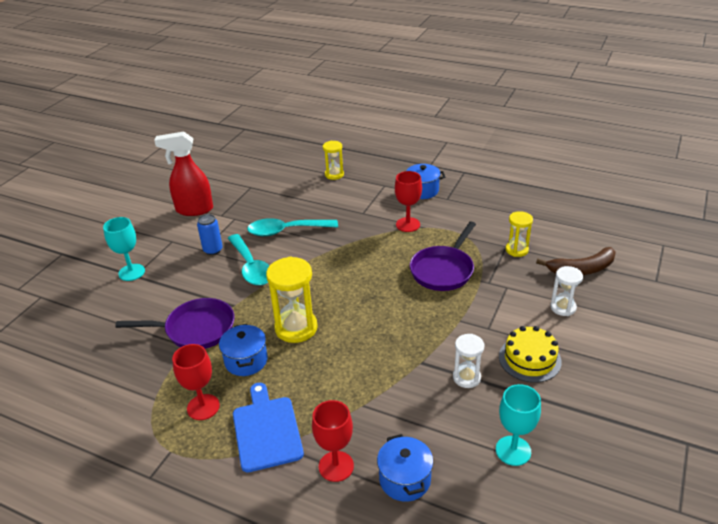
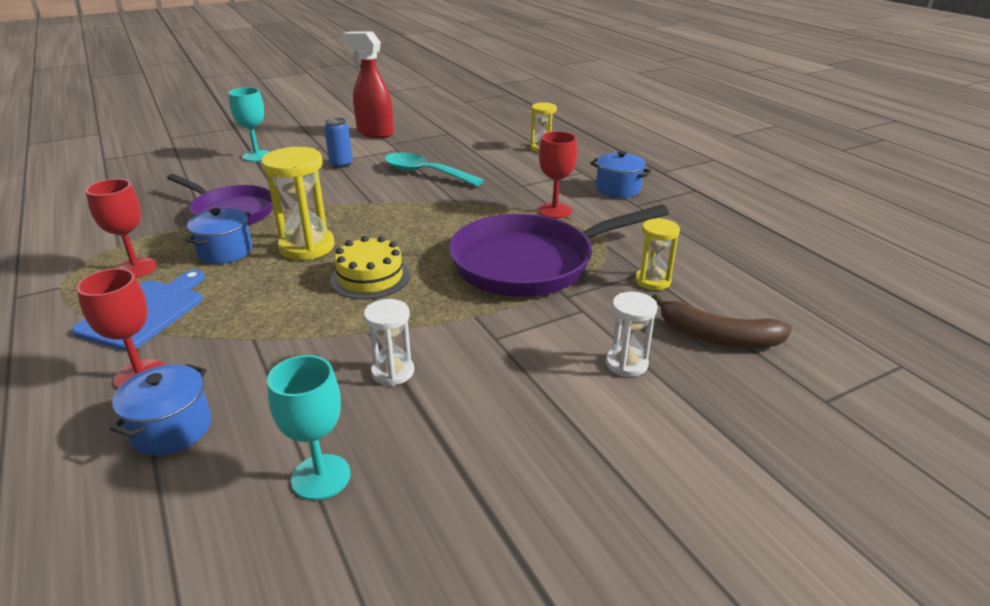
camera: 35 degrees right, 5 degrees down
turquoise spoon [227,234,269,286] -> none
purple pan [410,222,476,291] -> purple pan [449,205,669,297], size x1.53
yellow cake [499,326,562,383] -> yellow cake moved to [330,236,410,299]

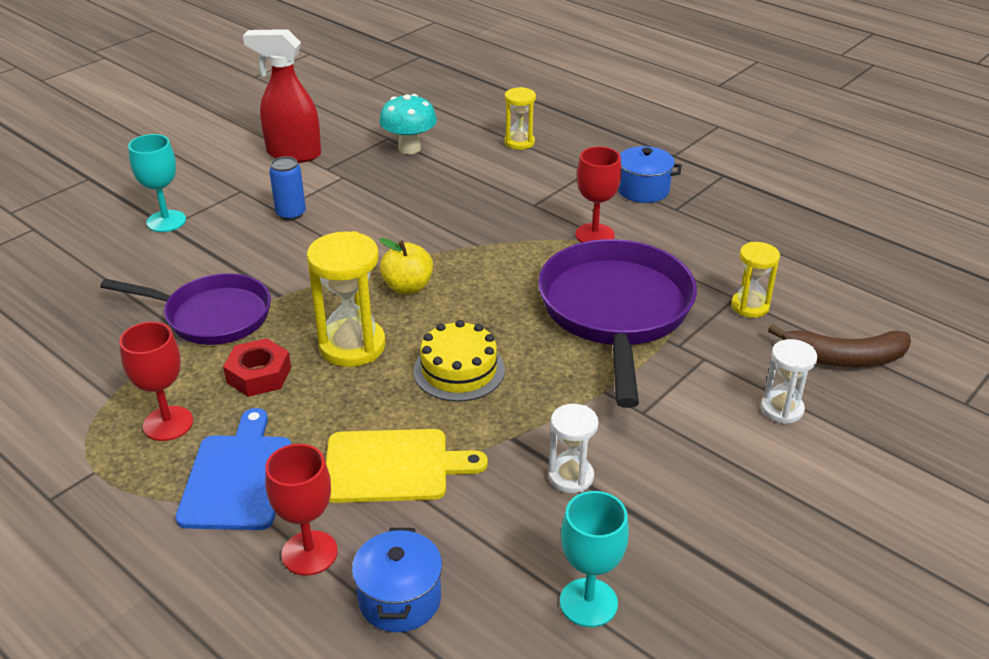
camera: 20 degrees left, 5 degrees up
blue pot [186,208,252,264] -> red nut [223,338,291,397]
turquoise spoon [385,153,484,187] -> none
purple pan [449,205,669,297] -> purple pan turned 135 degrees clockwise [538,239,697,408]
none -> yellow cutting board [326,429,488,503]
none -> turquoise mushroom [379,94,437,154]
none -> yellow apple [379,238,433,294]

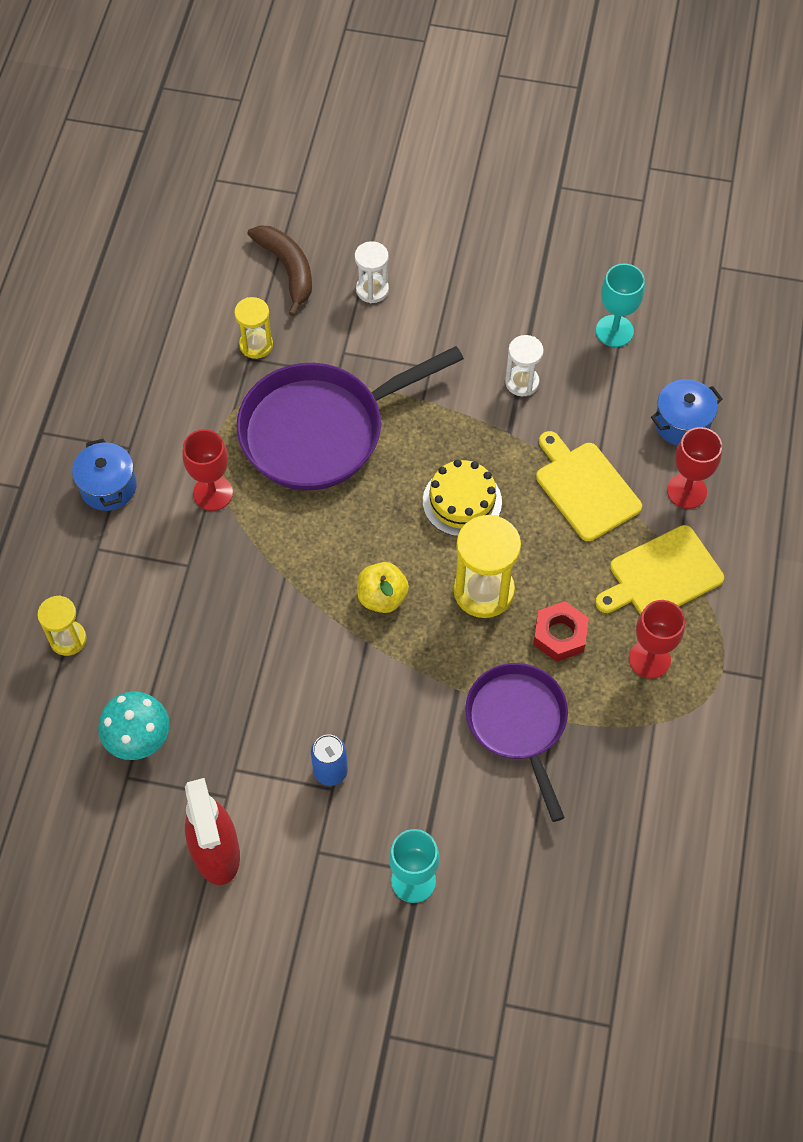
camera: 120 degrees left, 25 degrees up
blue cutting board [176,408,291,530] -> yellow cutting board [595,525,724,614]

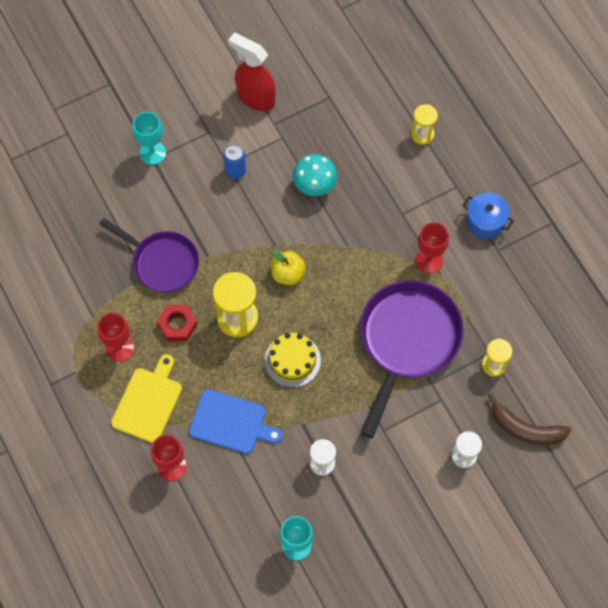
camera: 140 degrees right, 5 degrees up
turquoise mushroom [98,691,170,760] -> turquoise mushroom moved to [293,154,337,196]
yellow cutting board [536,431,642,541] -> blue cutting board [189,389,282,454]
blue pot [651,379,723,446] -> none

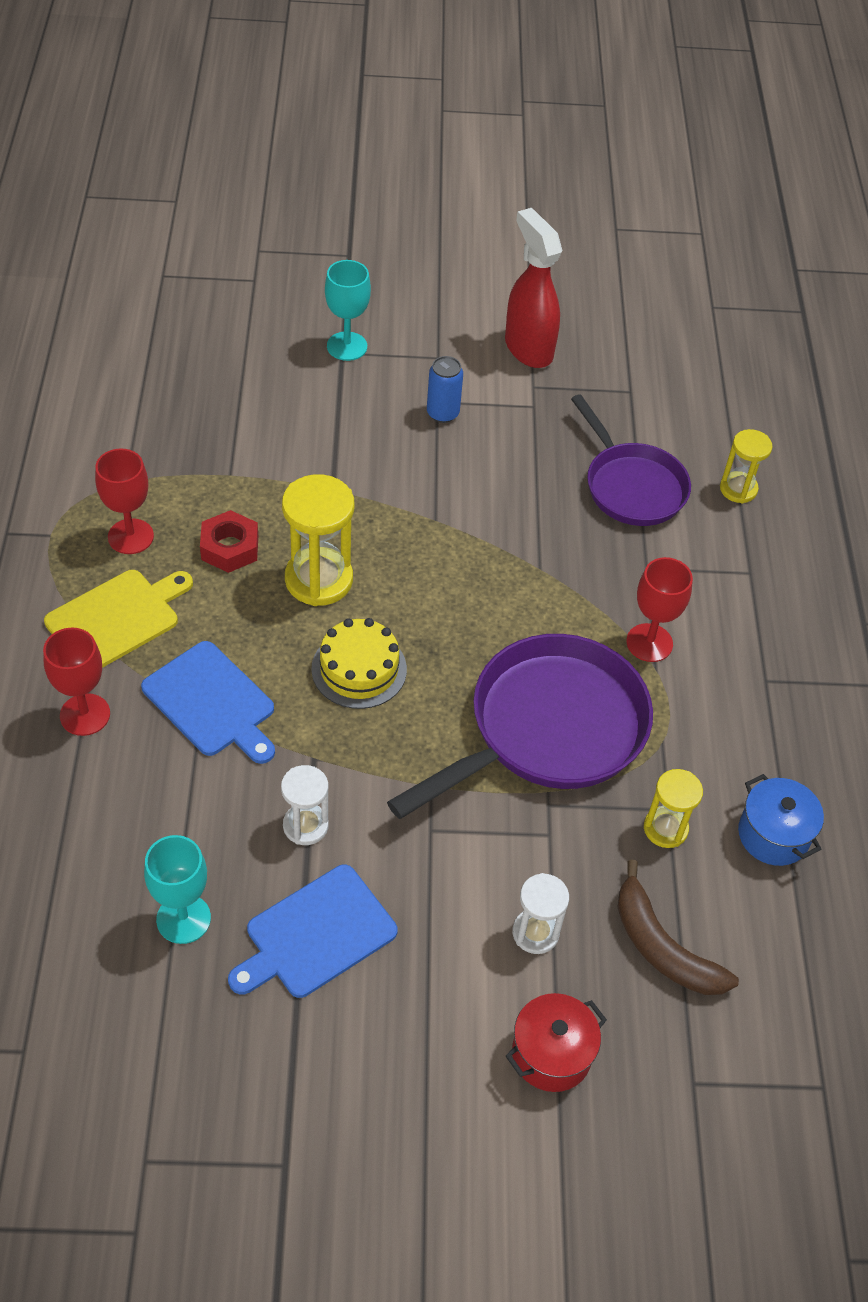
camera: 25 degrees right, 15 degrees down
purple pan [100,218,199,293] -> purple pan moved to [571,394,691,526]
yellow apple [271,251,306,285] -> none
turquoise mushroom [293,154,337,196] -> none
blue pot [463,192,514,239] -> blue pot moved to [738,774,824,866]
none -> blue cutting board [228,865,398,998]
none -> red pot [506,993,607,1092]

